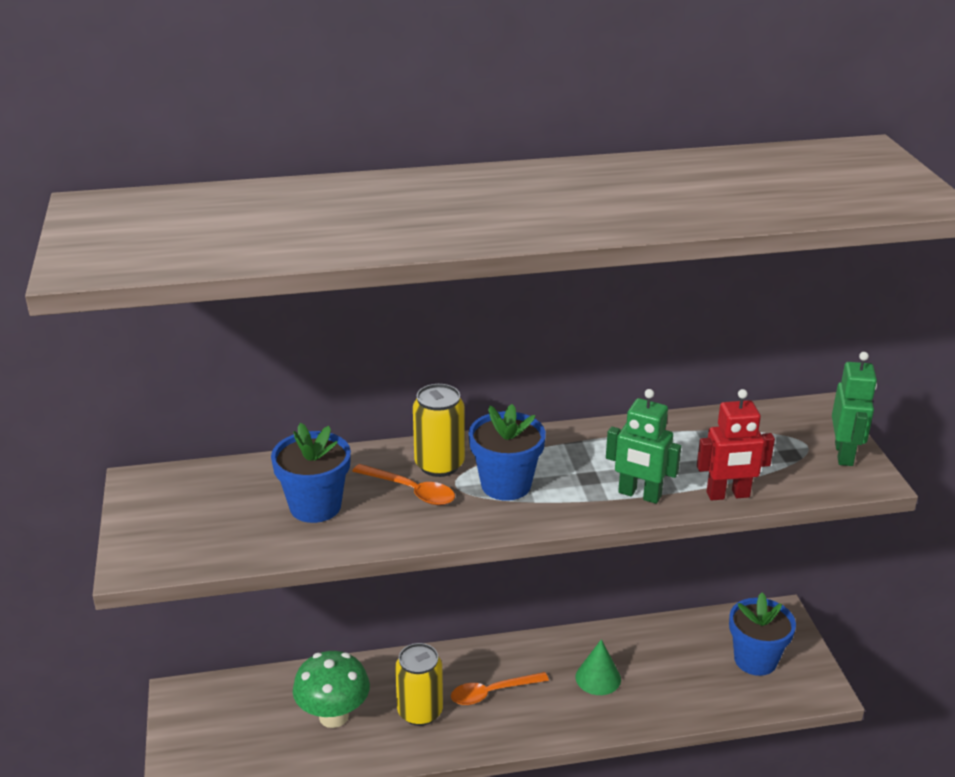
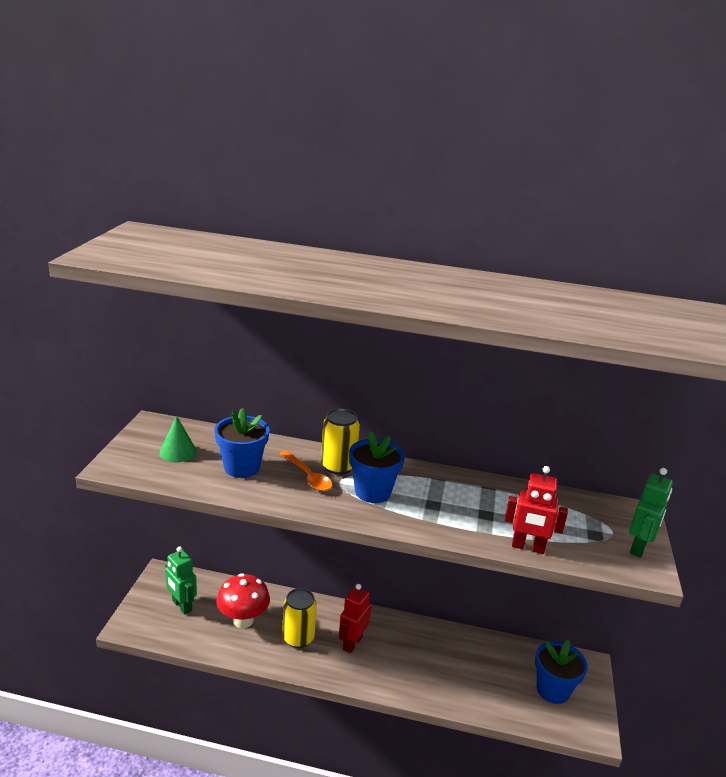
camera: 20 degrees right, 5 degrees down
green mushroom [293,651,370,728] -> red mushroom [216,573,270,628]
orange spoon [451,672,549,705] -> red robot [339,584,371,653]
green cone [575,639,621,695] -> green cone moved to [159,415,197,462]
green robot [606,389,681,504] -> green robot moved to [165,546,197,615]

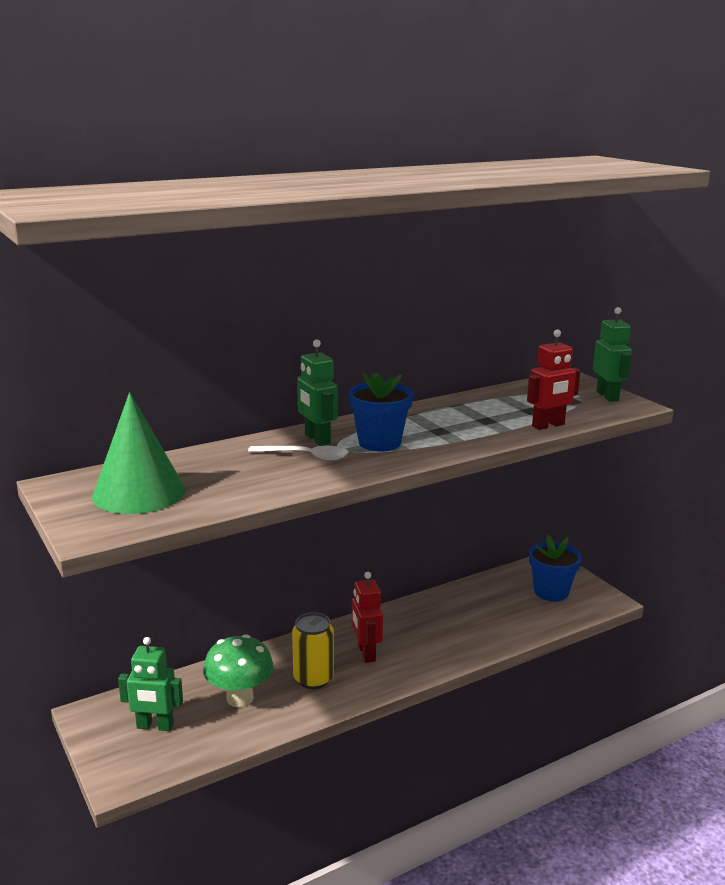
camera: 40 degrees left, 5 degrees down
green cone [159,415,197,462] -> green cone [92,392,185,514], size x1.81
blue flower pot [214,407,269,478] -> none
red mushroom [216,573,270,628] -> green mushroom [203,634,274,707]
orange spoon [280,450,332,491] -> white spoon [248,446,348,460]
yellow can [321,408,360,475] -> green robot [297,339,338,446]

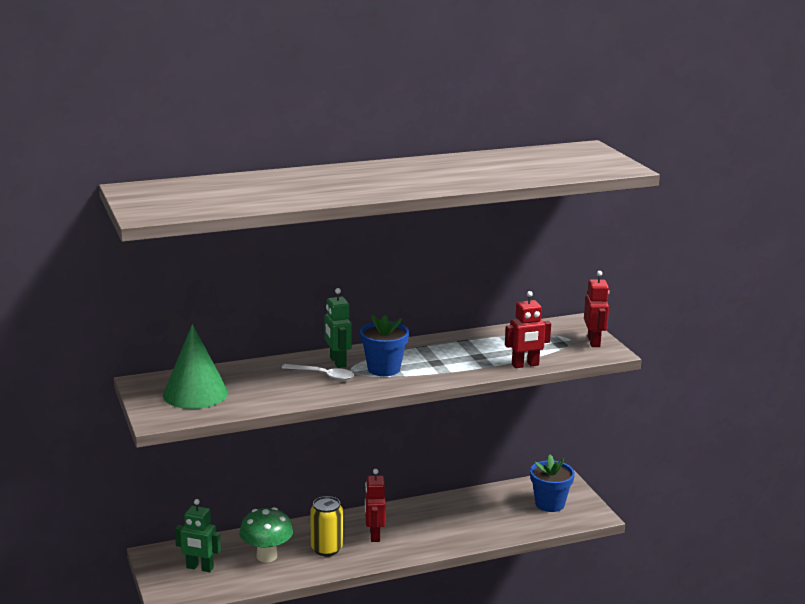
camera: 10 degrees right, 0 degrees up
green robot [593,307,632,402] -> red robot [584,271,609,347]

